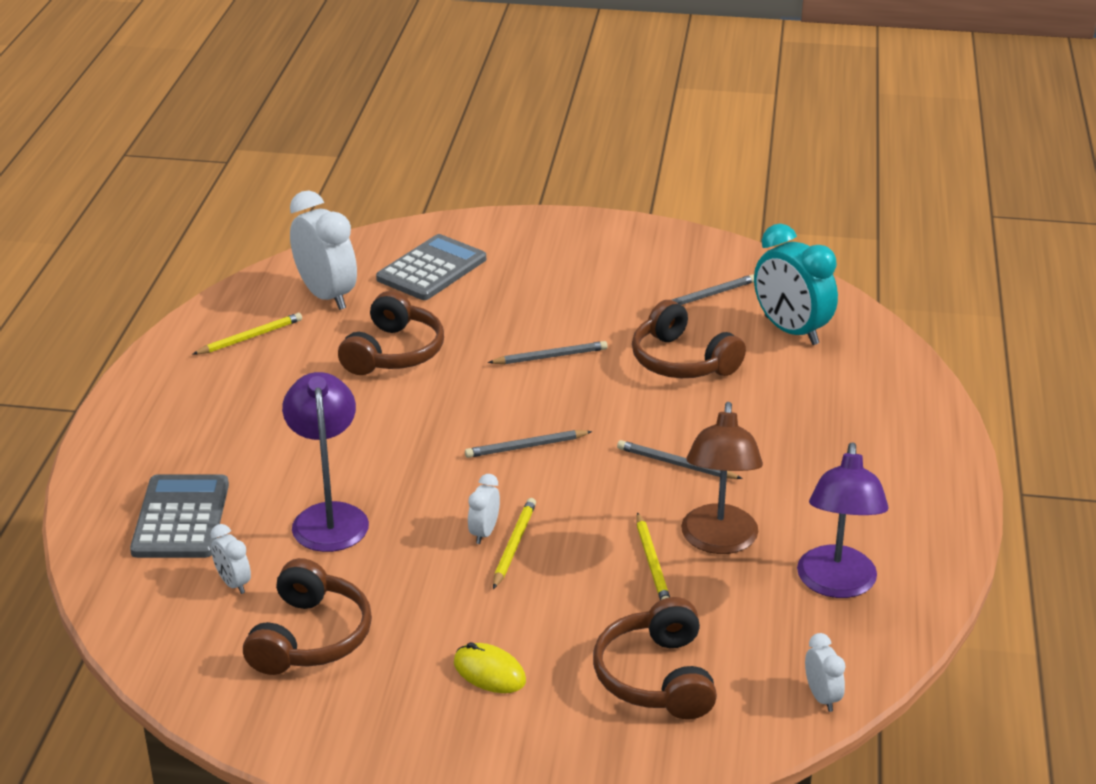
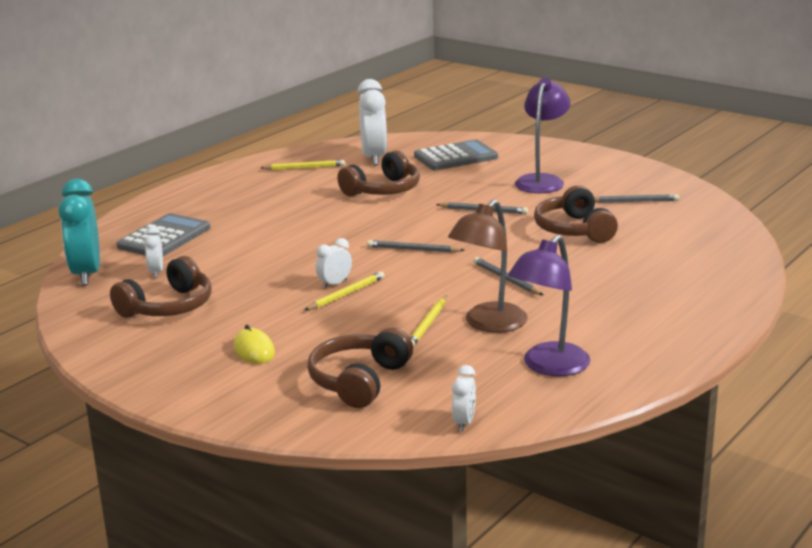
camera: 30 degrees right, 10 degrees down
purple lamp [282,372,369,552] -> purple lamp moved to [515,78,571,193]
turquoise clock [754,224,838,345] -> turquoise clock moved to [58,179,100,285]

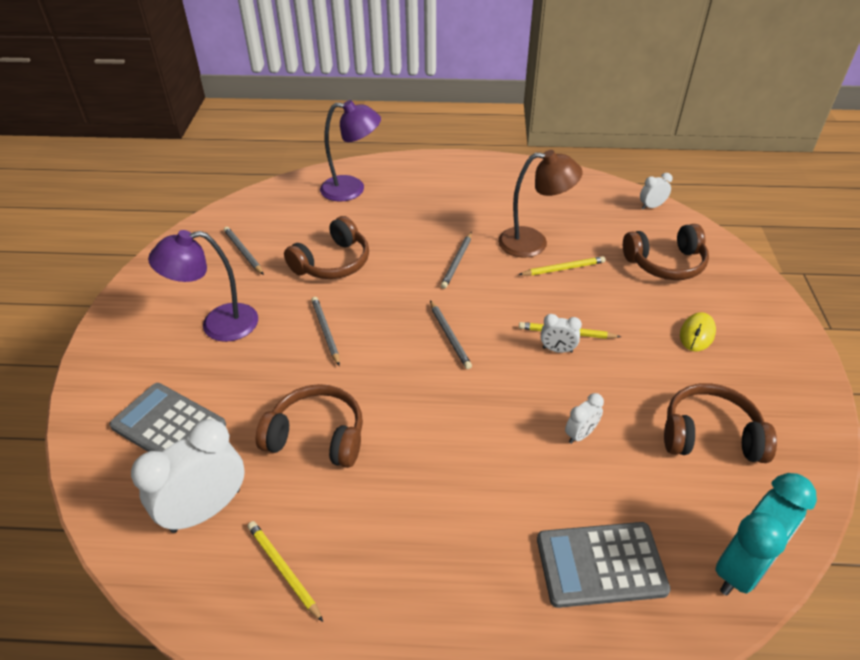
camera: 125 degrees left, 20 degrees up
white clock [144,227,163,278] -> white clock moved to [565,393,604,444]
purple lamp [508,235,590,376] -> purple lamp moved to [320,100,381,202]

